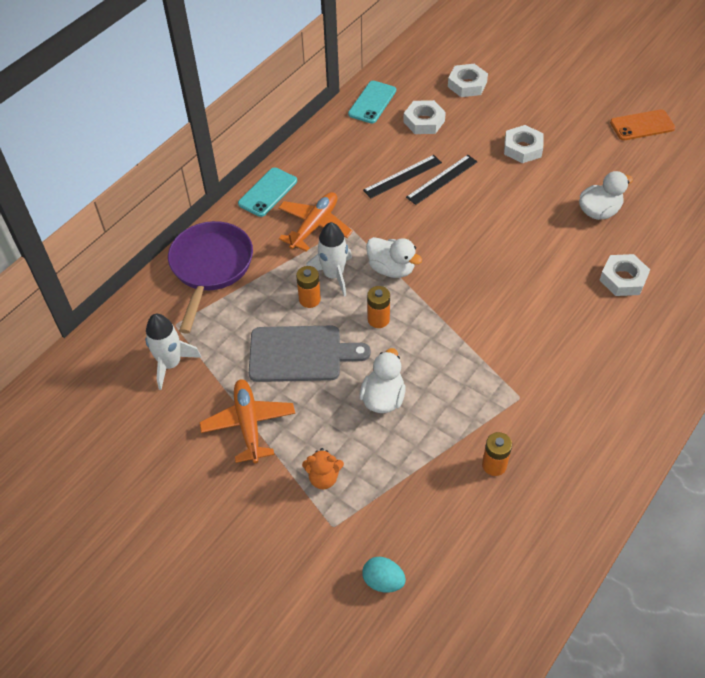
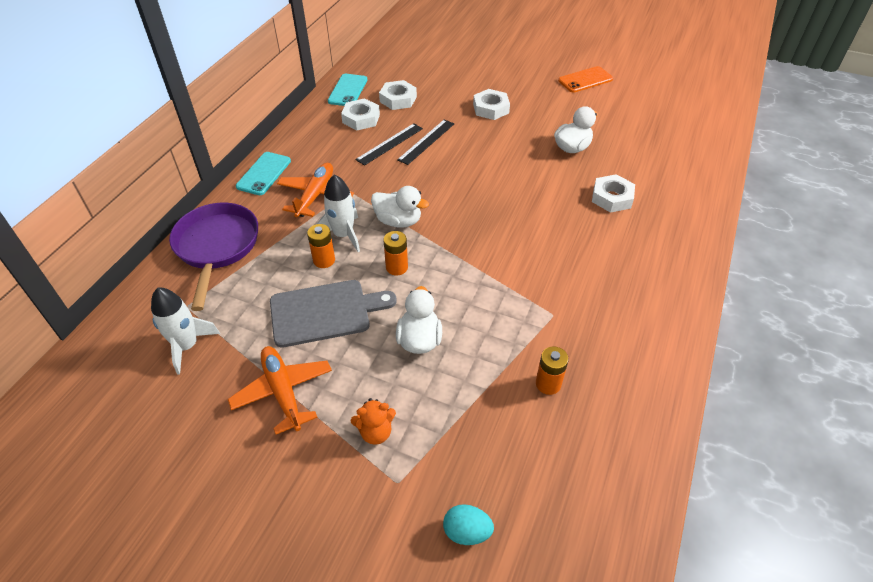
camera: 15 degrees left, 5 degrees down
white nut [448,64,488,97] -> white nut moved to [341,98,380,130]

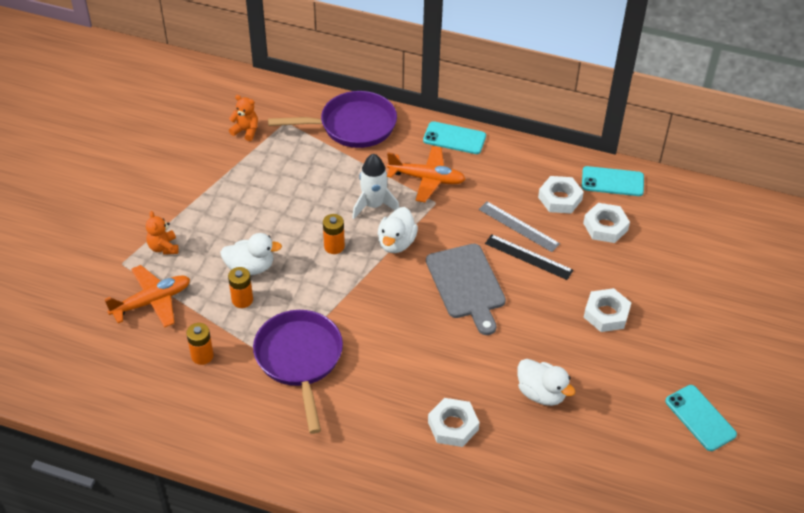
camera: 85 degrees right, 0 degrees up
white rocket [151,288,220,374] -> orange teddy bear [229,95,258,141]
orange plane [228,346,332,434] -> orange plane moved to [105,265,190,328]
grey cutting board [270,280,397,347] -> grey cutting board moved to [426,244,506,335]
orange battery [307,224,335,268] -> orange battery moved to [228,267,253,308]
black ruler [355,123,423,166] -> grey ruler [479,201,560,252]
turquoise egg [443,504,494,545] -> none
orange phone [558,66,613,93] -> turquoise phone [665,385,737,451]
none -> purple pan [253,310,343,434]

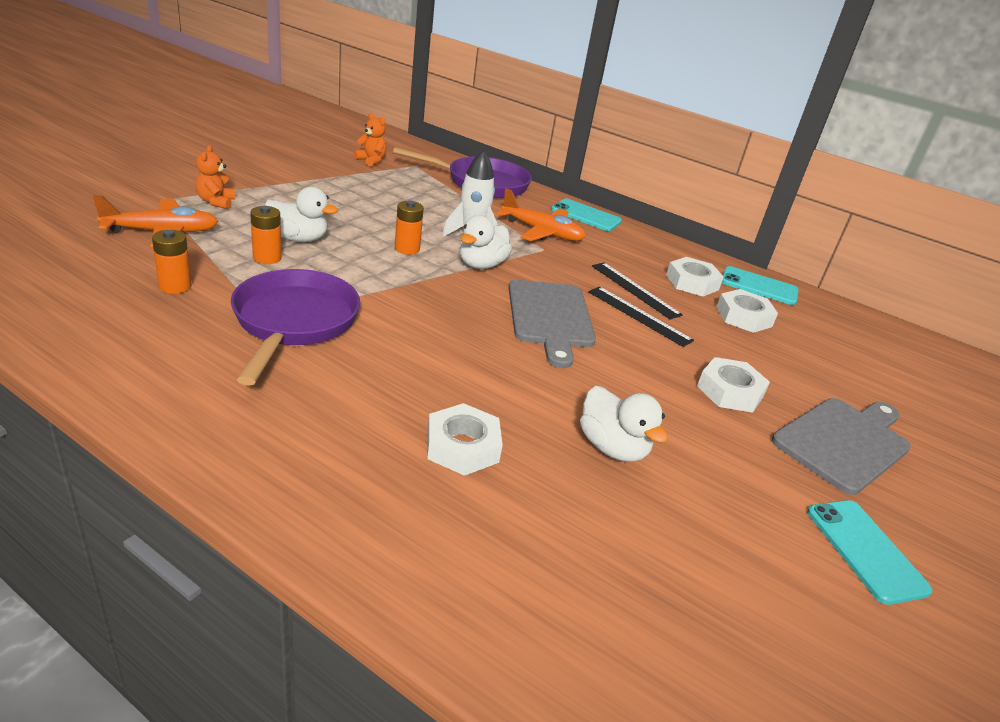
camera: 10 degrees right, 15 degrees down
grey ruler [479,201,560,252] -> black ruler [592,263,683,319]
none -> grey cutting board [772,398,911,495]

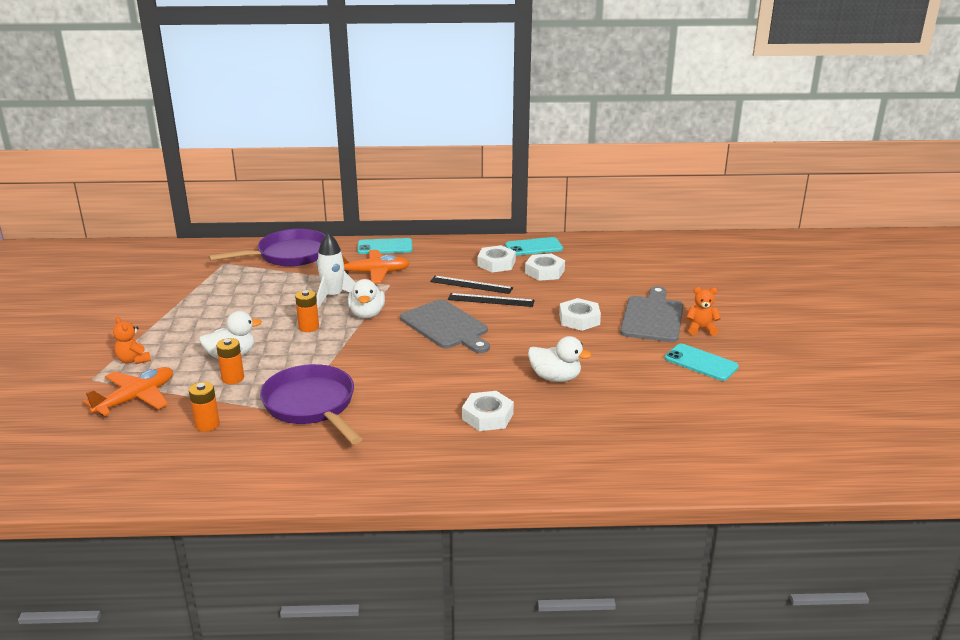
camera: 30 degrees left, 5 degrees down
orange teddy bear [353,113,386,166] -> orange teddy bear moved to [687,287,721,336]

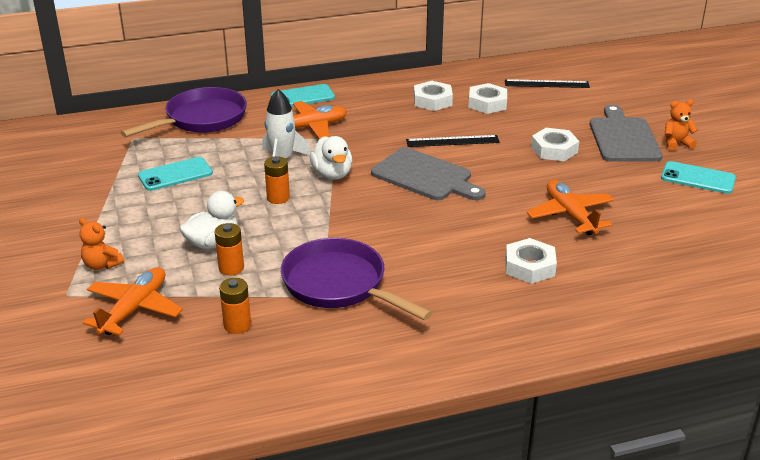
camera: 15 degrees left, 5 degrees up
black ruler [430,276,513,294] -> black ruler moved to [505,79,590,88]
turquoise phone [505,237,563,256] -> turquoise phone moved to [138,157,213,191]
white duck [528,336,592,382] -> orange plane [526,180,614,235]

